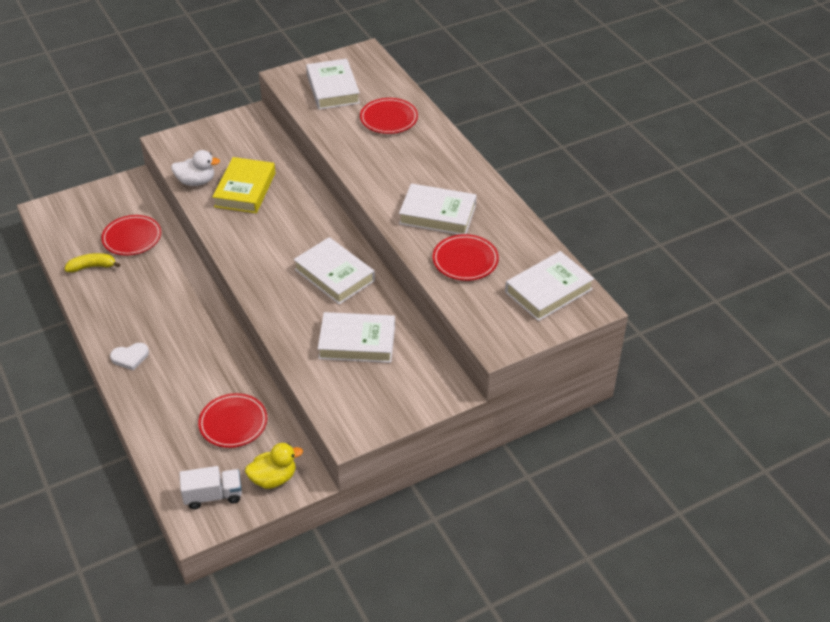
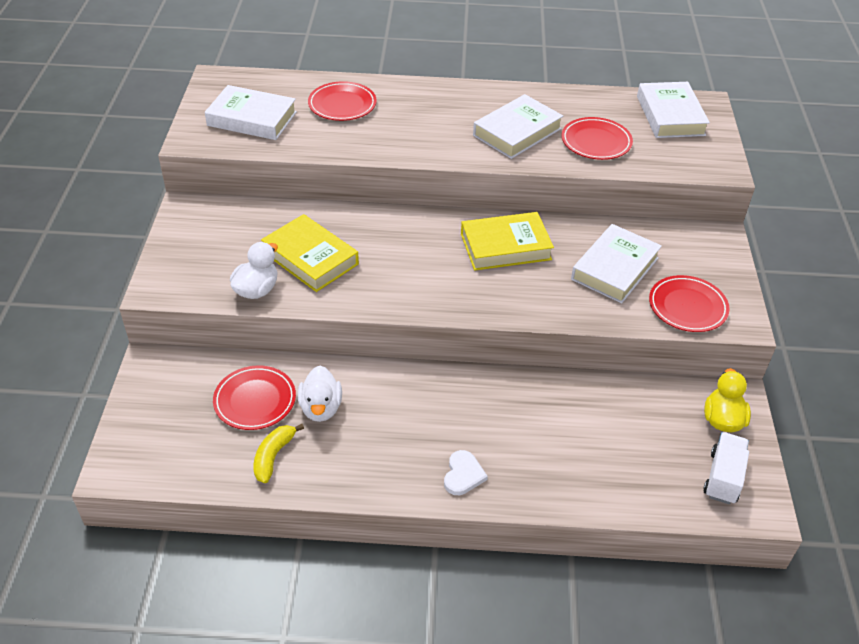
camera: 60 degrees left, 0 degrees up
red plate [198,393,267,448] -> red plate moved to [649,275,730,332]
white book [293,237,375,304] -> yellow book [461,212,554,271]
none -> white duck [298,366,342,422]

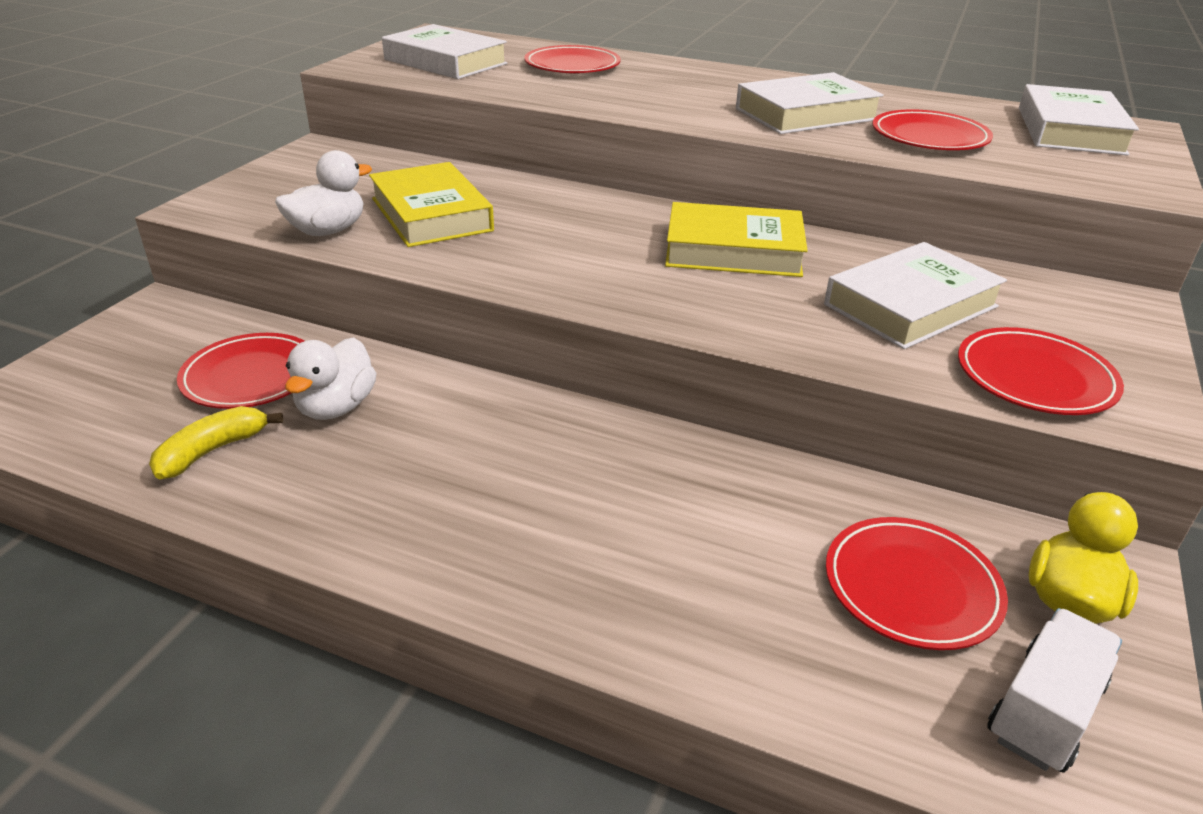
camera: 20 degrees right, 10 degrees down
white heart [444,450,488,495] -> none
none -> red plate [826,517,1008,650]

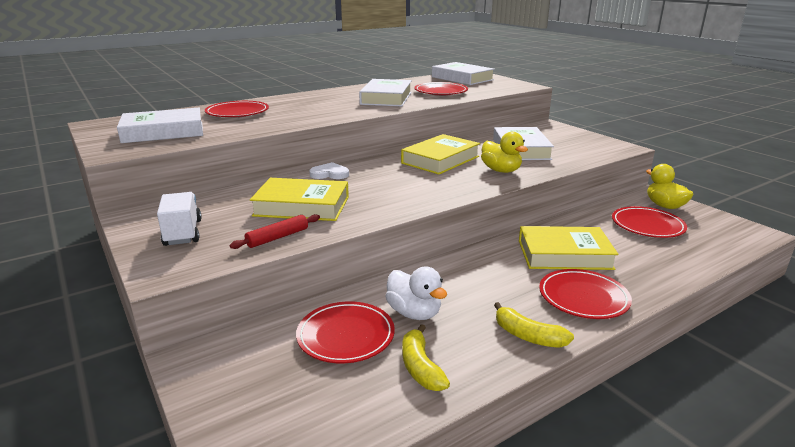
camera: 55 degrees left, 10 degrees down
white duck [275,150,372,236] -> red rolling pin [229,214,320,249]
red plate [958,327,1124,415] -> red plate moved to [539,269,632,319]
white truck [987,608,1122,773] -> white truck moved to [157,192,202,246]
none -> white heart [309,162,349,179]
none -> yellow duck [481,132,528,173]
none -> yellow banana [494,302,574,348]
none -> yellow book [519,226,618,270]

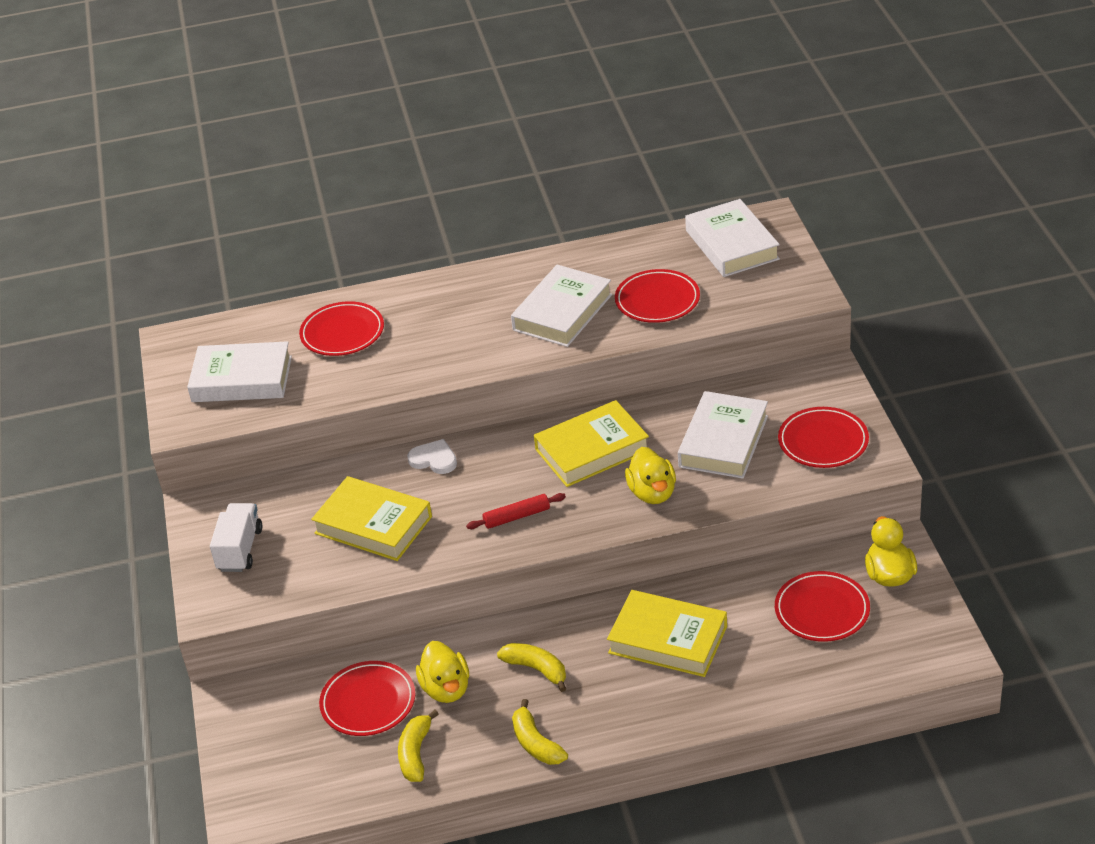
camera: 25 degrees right, 15 degrees up
red rolling pin [229,214,320,249] -> red rolling pin moved to [466,493,566,529]
white duck [385,267,447,320] -> yellow duck [416,641,469,703]
red plate [539,269,632,319] -> red plate moved to [778,407,869,468]
none -> yellow banana [497,643,566,692]

